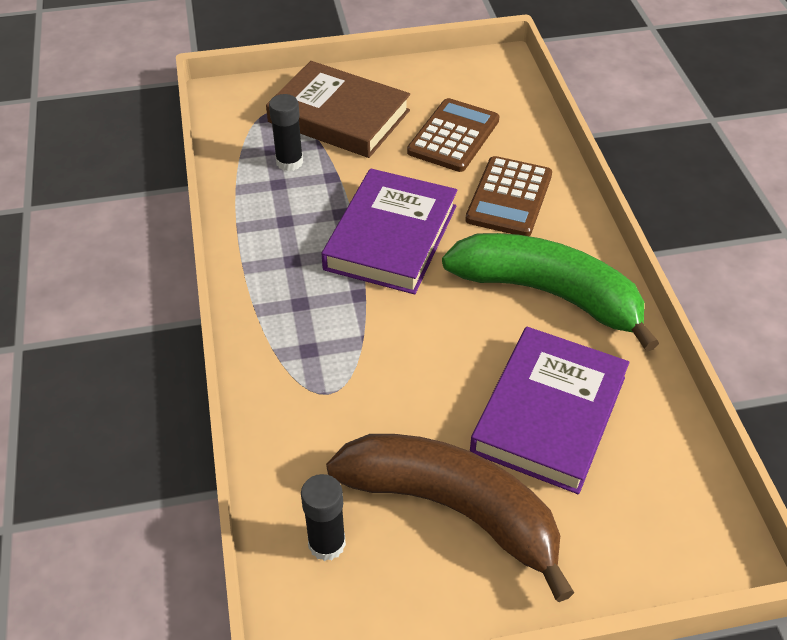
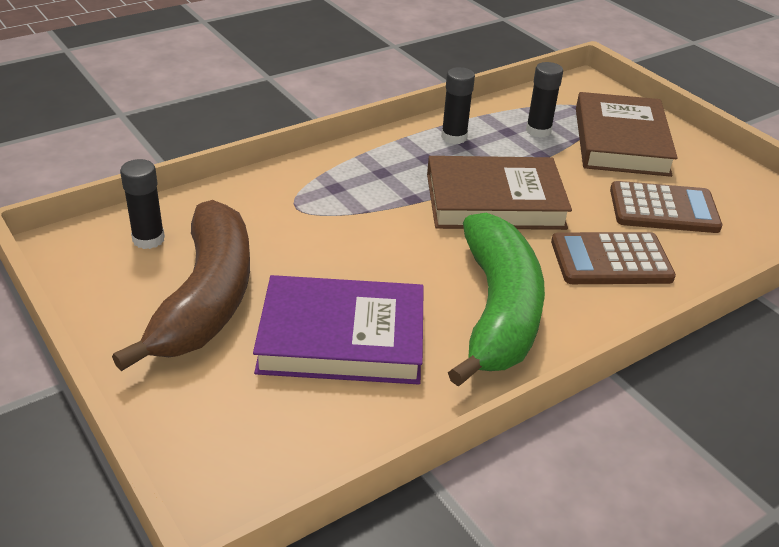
camera: 65 degrees right, 10 degrees down
purple book [322,168,458,294] -> brown book [427,156,572,230]
none -> black glue stick [441,67,475,144]

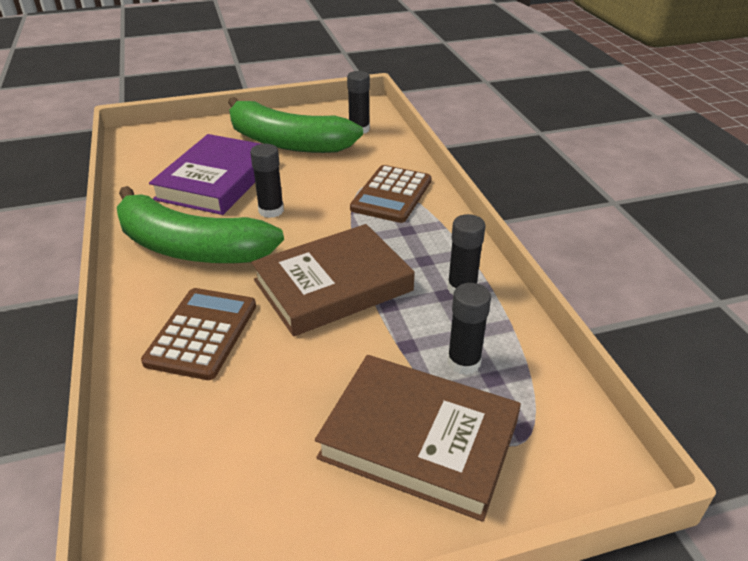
camera: 110 degrees right, 0 degrees up
brown banana [112,200,250,371] -> green banana [228,97,363,153]
brown book [427,156,572,230] -> brown book turned 45 degrees clockwise [251,224,415,337]
brown calculator [610,181,722,233] -> brown calculator moved to [350,165,431,223]
none -> black glue stick [250,144,284,218]

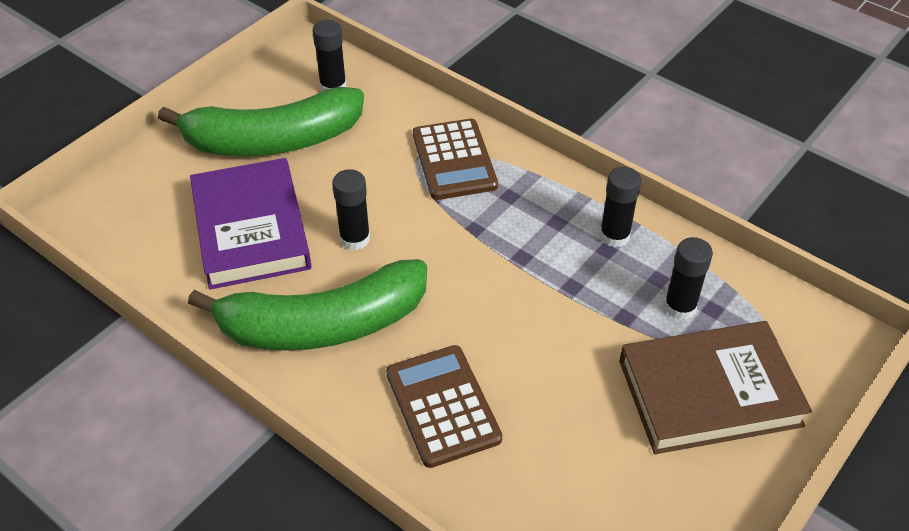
camera: 35 degrees left, 10 degrees up
brown book [251,224,415,337] -> none

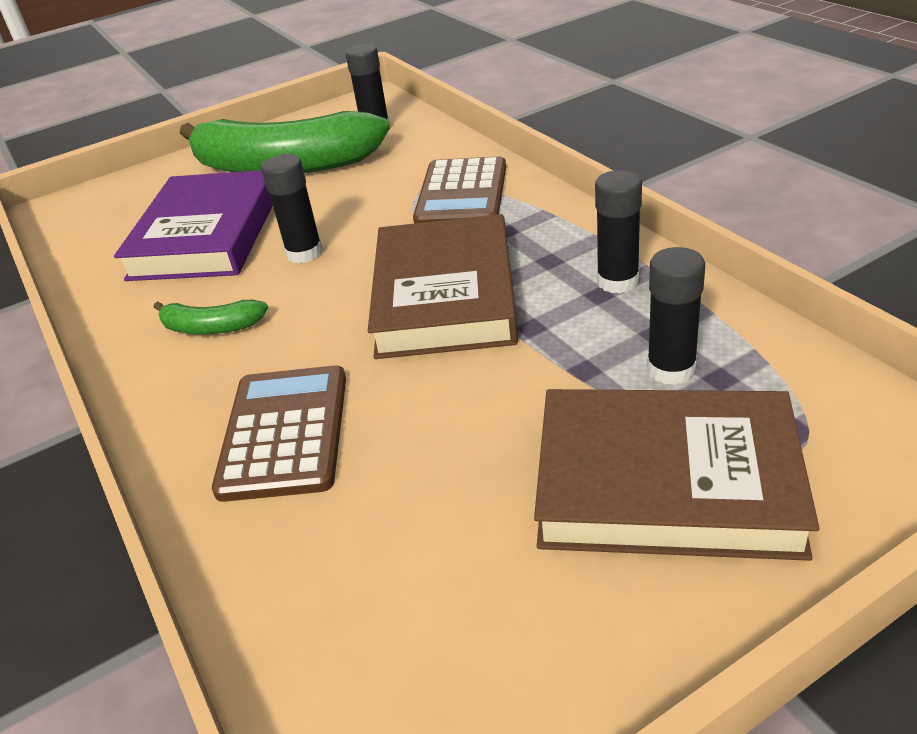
camera: 25 degrees right, 10 degrees down
green banana [188,259,427,351] -> green banana [154,300,268,334], size x0.42
none -> brown book [368,214,518,359]

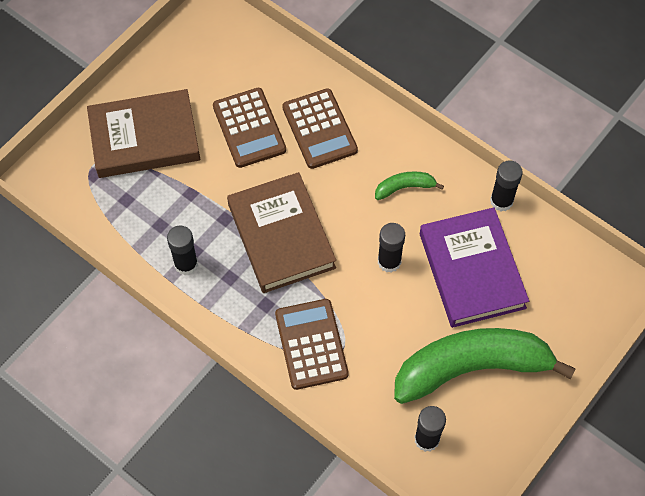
camera: 155 degrees right, 25 degrees up
black glue stick [647,247,705,385] -> black glue stick moved to [490,160,523,211]
none -> brown calculator [213,88,286,168]

